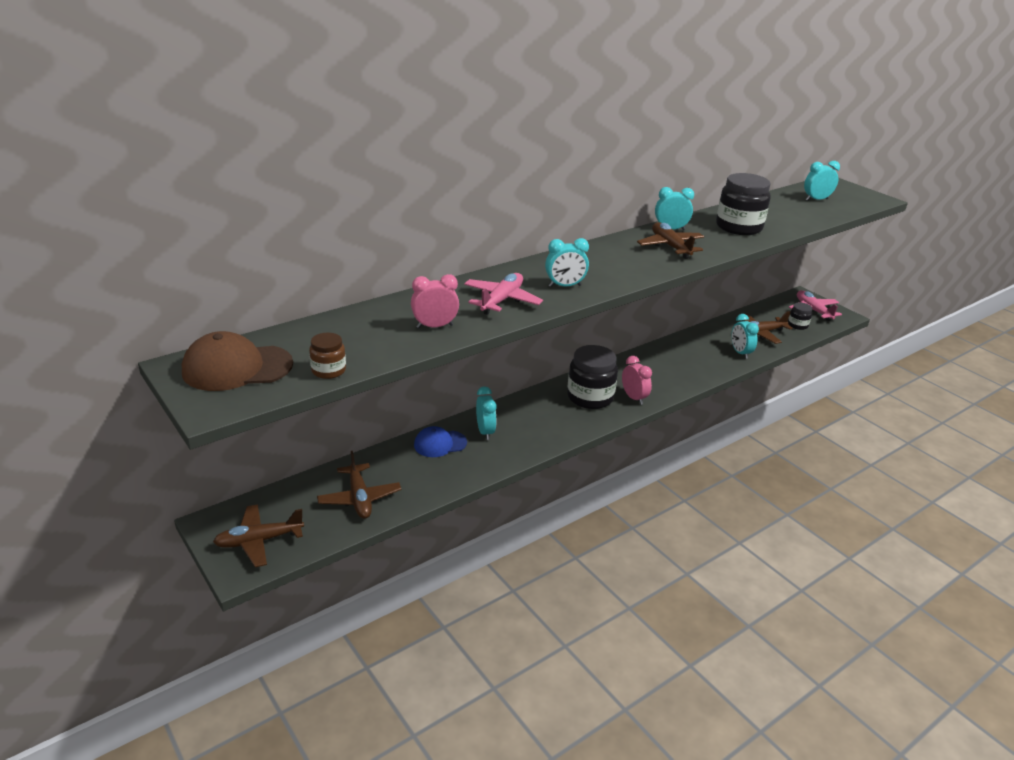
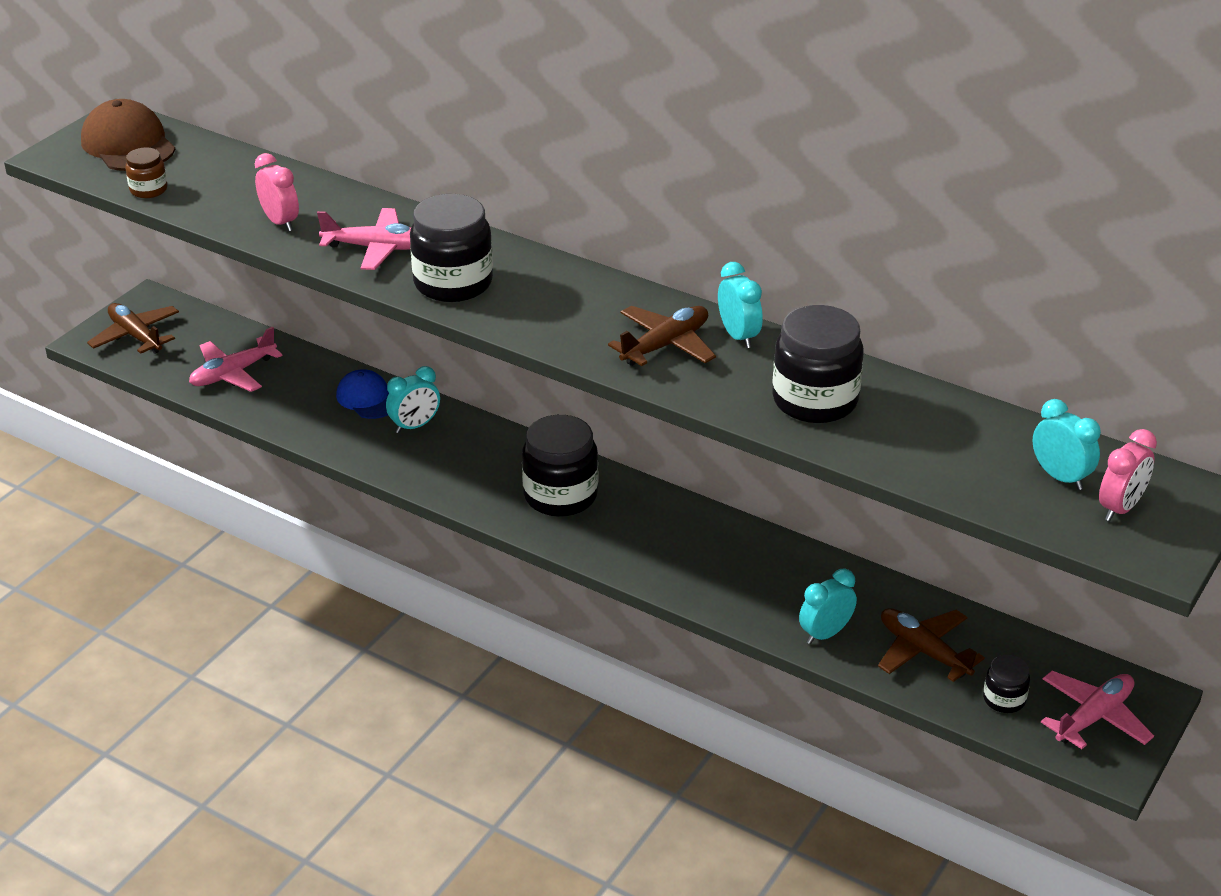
camera: 70 degrees right, 5 degrees up
brown plane [317,451,401,519] -> pink plane [189,326,283,392]
turquoise clock [545,238,589,287] -> black jar [410,194,493,302]
pink clock [622,356,652,405] -> pink clock moved to [1099,429,1157,521]

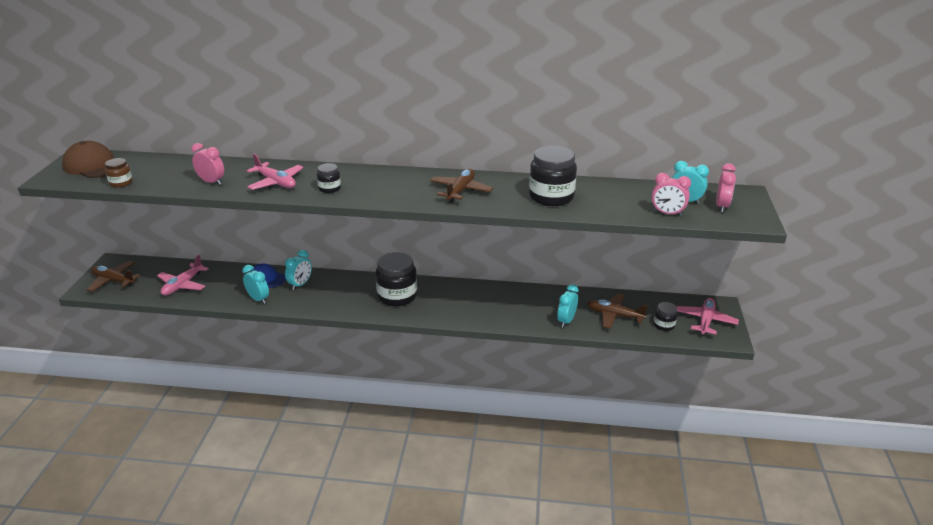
camera: 25 degrees left, 5 degrees down
pink plane [317,208,411,270] -> pink plane turned 60 degrees clockwise [246,154,303,190]
black jar [410,194,493,302] -> black jar [317,163,341,193], size x0.51
turquoise clock [718,262,763,348] -> turquoise clock moved to [242,265,269,304]
none -> pink clock [652,173,691,216]

